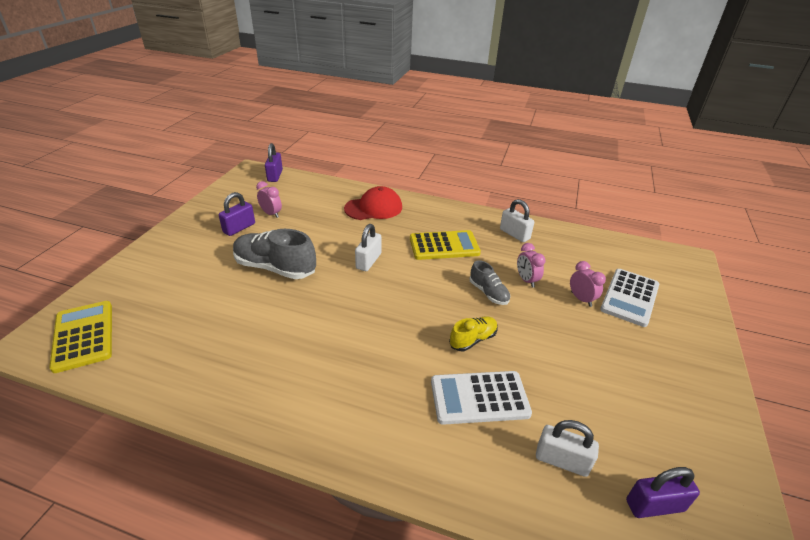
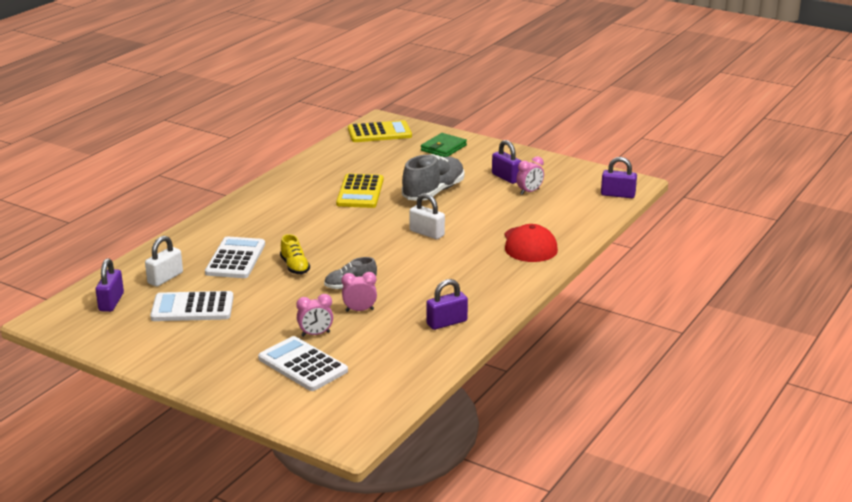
camera: 105 degrees right, 10 degrees down
yellow calculator [410,230,481,260] -> yellow calculator moved to [336,174,383,208]
white padlock [500,199,534,242] -> purple padlock [426,279,468,330]
none -> white calculator [150,291,234,321]
none -> green wallet [421,133,467,157]

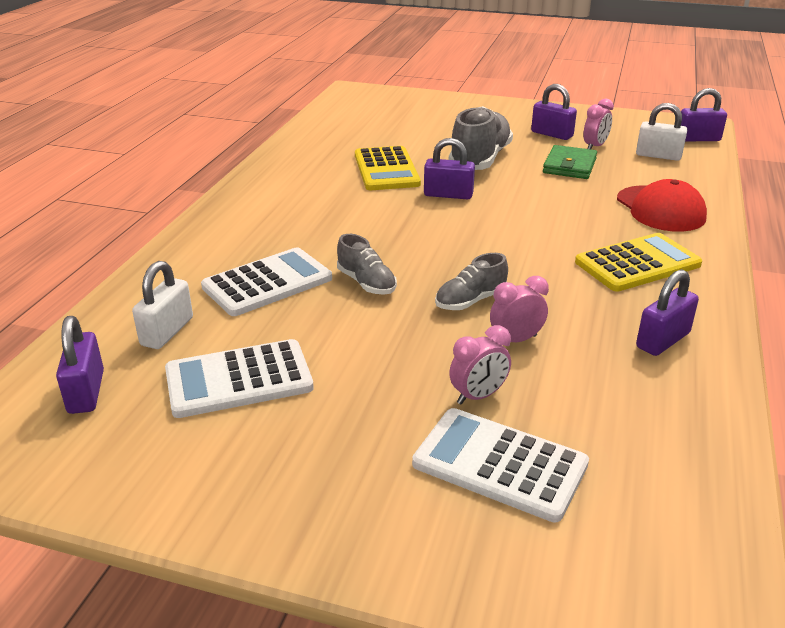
camera: 15 degrees left, 5 degrees up
white calculator [205,236,265,278] -> white calculator turned 60 degrees clockwise [201,247,332,316]
yellow shoe [280,234,310,274] -> grey shoe [337,234,397,295]
yellow calculator [348,120,412,142] -> yellow calculator moved to [575,233,702,292]
white padlock [409,193,445,239] -> white padlock moved to [636,103,687,161]
green wallet [421,133,467,157] -> green wallet moved to [543,145,597,179]
none -> purple padlock [424,138,475,199]

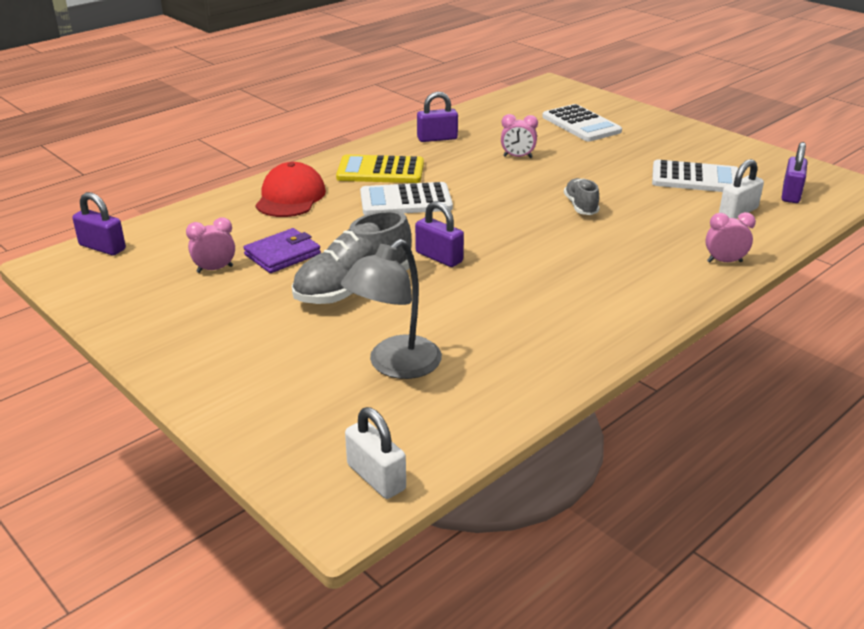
camera: 150 degrees left, 0 degrees up
white calculator [201,247,332,316] -> white calculator moved to [360,182,453,215]
yellow calculator [355,146,421,190] -> none
grey shoe [435,253,508,310] -> none
pink clock [449,325,511,405] -> pink clock moved to [705,212,756,263]
purple padlock [531,84,577,140] -> none
green wallet [543,145,597,179] -> purple wallet [243,228,321,273]
white padlock [636,103,687,161] -> white padlock moved to [345,407,406,499]
none -> grey lamp [341,239,442,379]

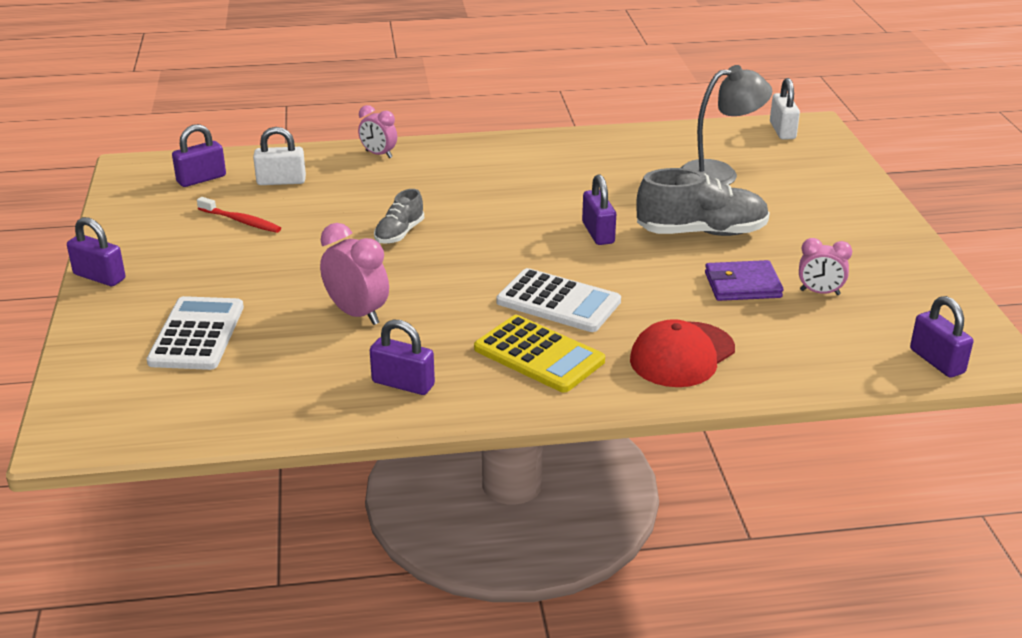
camera: 145 degrees left, 0 degrees up
pink clock [501,114,538,158] -> pink clock [320,223,389,325], size x1.53
white calculator [652,160,739,192] -> red toothbrush [197,197,281,233]
none -> purple padlock [67,217,125,286]

